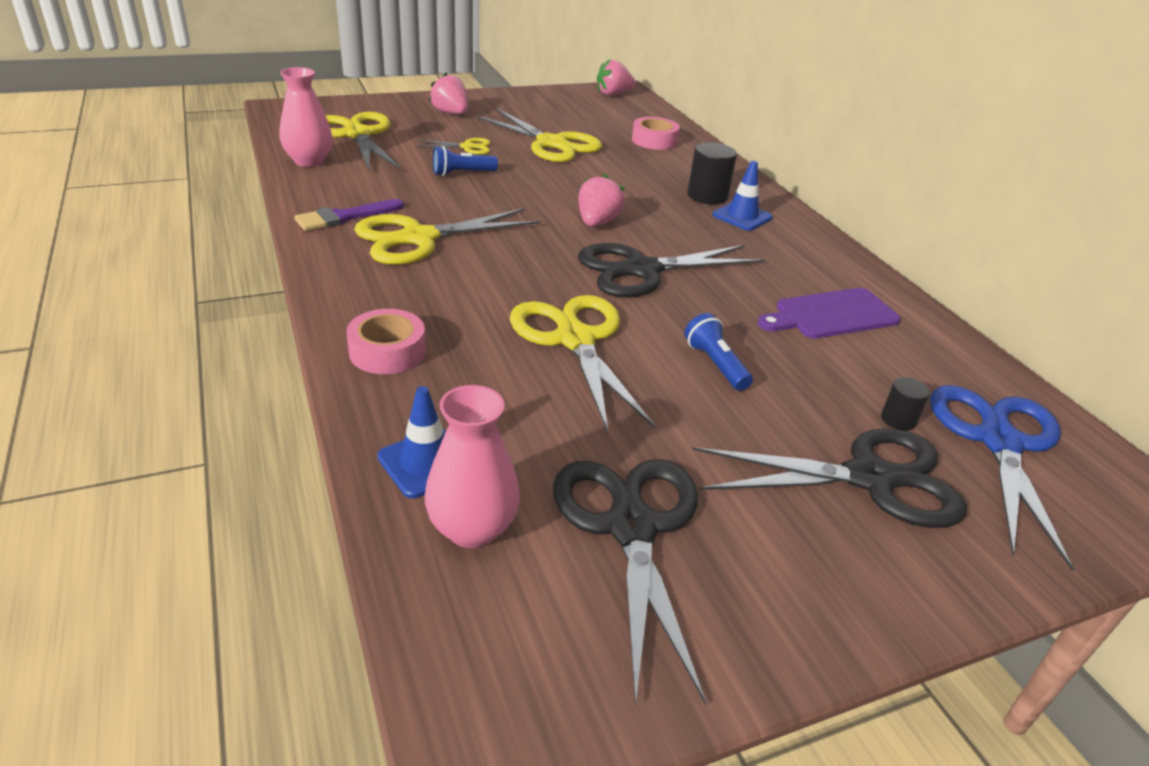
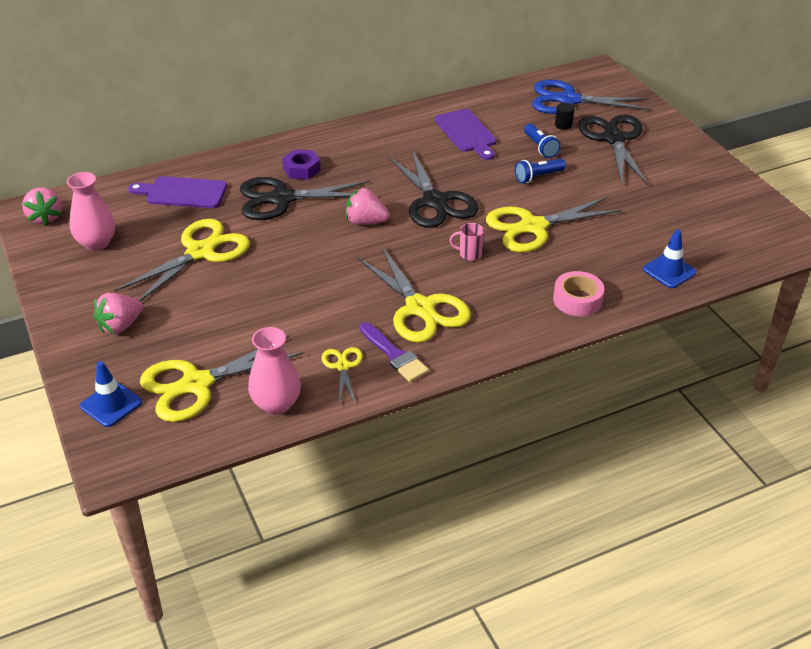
camera: 90 degrees left, 5 degrees up
yellow scissors [416,138,490,155] -> yellow scissors moved to [321,347,363,402]
pink vase [425,385,520,548] -> pink vase moved to [67,172,115,251]
blue flashlight [433,146,498,176] -> blue flashlight moved to [524,124,561,158]
black scissors [553,459,706,706] -> black scissors moved to [240,177,370,220]
pink tape [632,117,680,150] -> purple cutting board [128,176,227,208]
black cylinder [688,142,737,204] -> purple nut [282,149,321,180]
blue traffic cone [713,161,773,231] -> blue traffic cone moved to [80,361,142,427]
none -> pink mug [449,223,484,261]

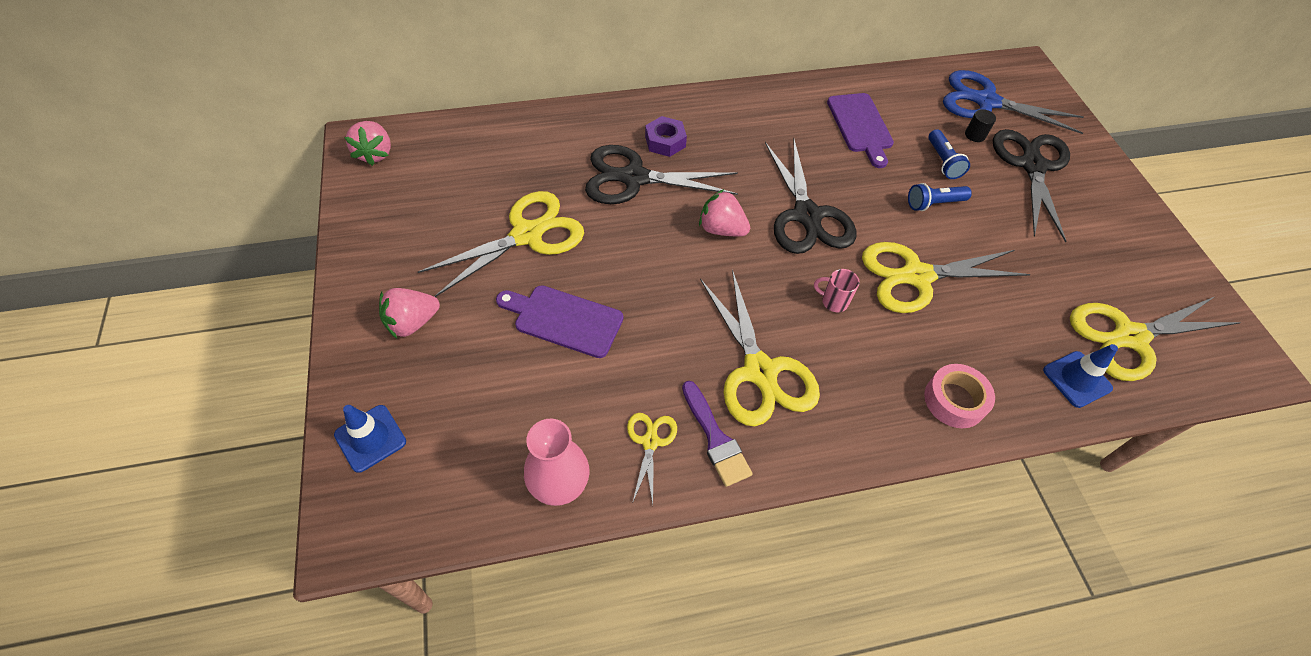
camera: 10 degrees right, 15 degrees up
pink vase [67,172,115,251] -> none
purple cutting board [128,176,227,208] -> purple cutting board moved to [496,285,623,358]
yellow scissors [140,335,304,422] -> yellow scissors moved to [1070,297,1241,381]

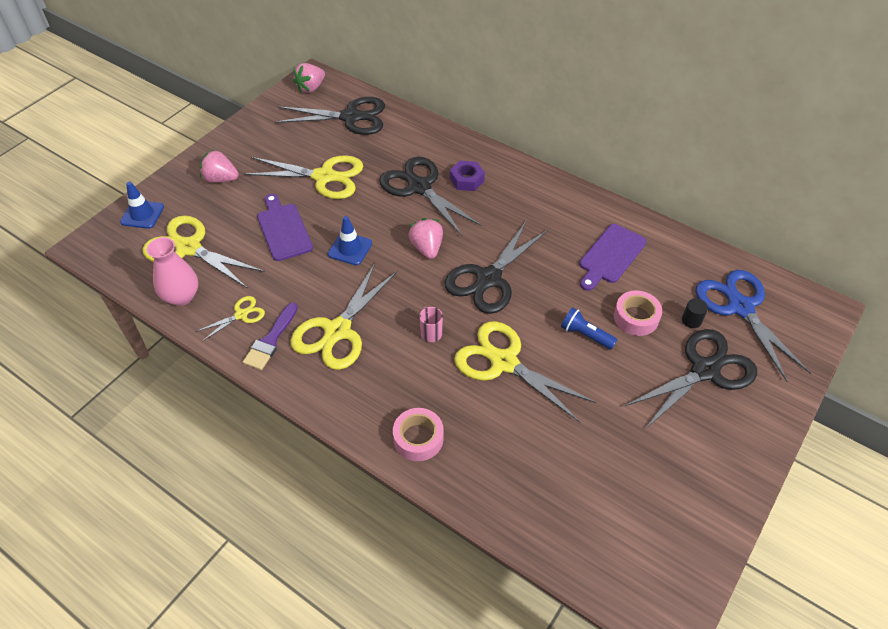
camera: 50 degrees right, 5 degrees down
blue flashlight [928,129,970,179] -> pink tape [614,290,662,336]
blue traffic cone [1043,344,1118,408] -> blue traffic cone moved to [328,216,372,265]
yellow scissors [1070,297,1241,381] -> yellow scissors moved to [142,215,265,289]
none -> black scissors [275,97,385,135]

